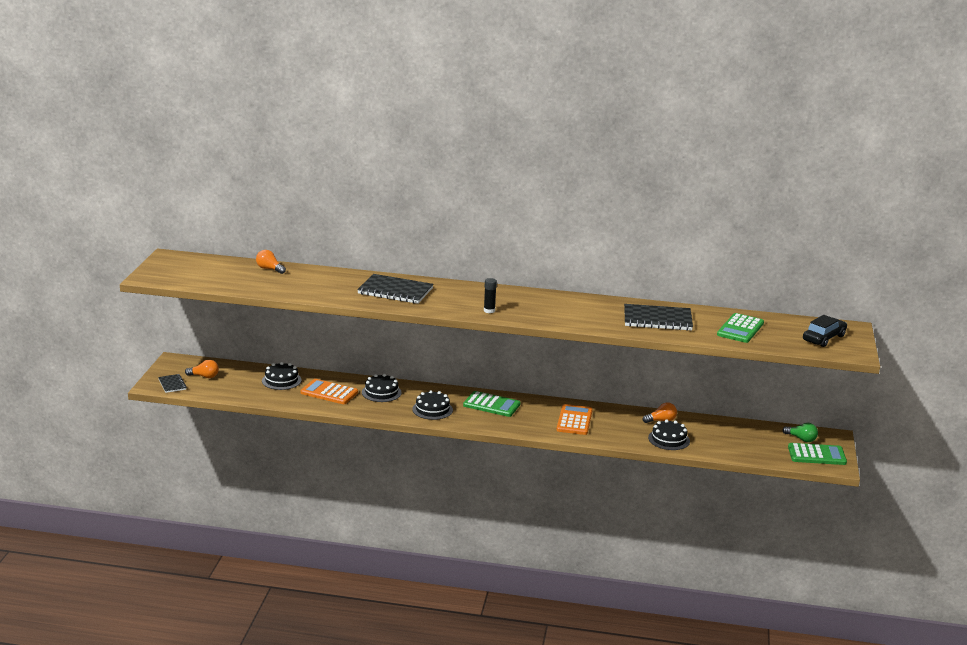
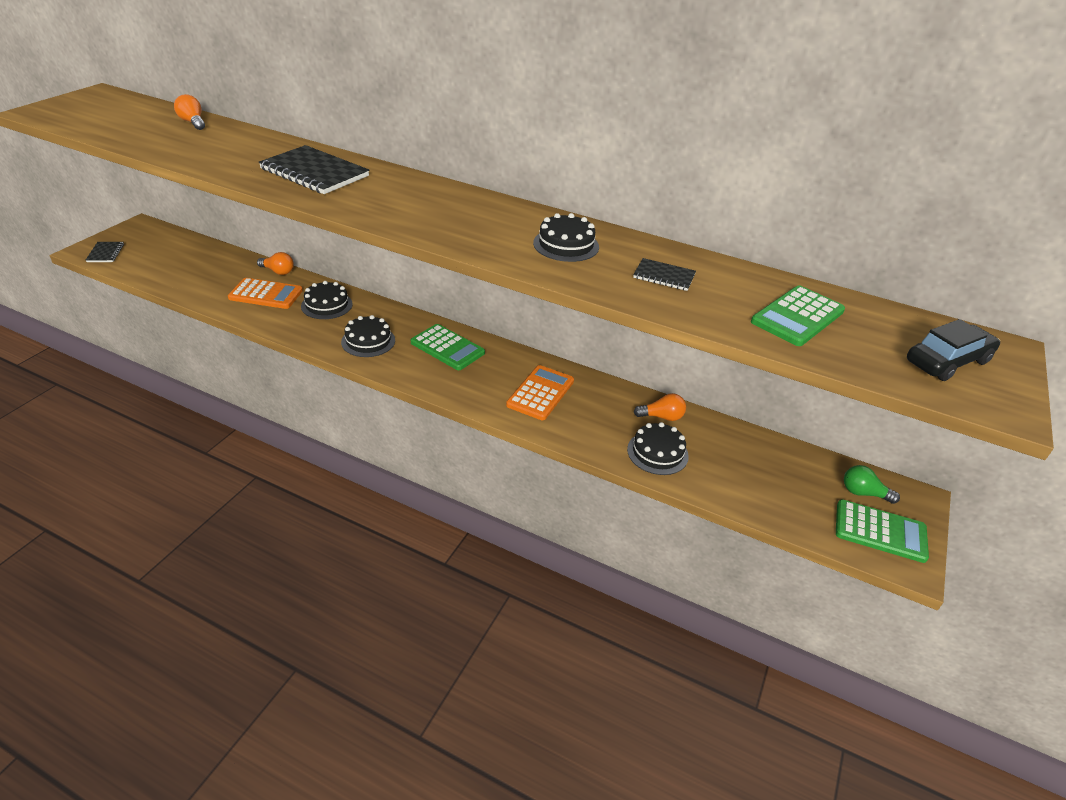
camera: 15 degrees right, 15 degrees up
orange light bulb [185,360,219,378] -> orange light bulb moved to [257,252,294,275]
black cake [262,362,302,390] -> black cake moved to [533,213,599,262]
orange calculator [300,379,358,404] -> orange calculator turned 150 degrees clockwise [228,278,303,309]
black glue stick [484,278,497,313] -> none
black notebook [624,304,693,331] -> black notebook [633,258,696,291], size x0.51
green light bulb [783,423,818,442] -> green light bulb turned 150 degrees clockwise [844,465,900,504]

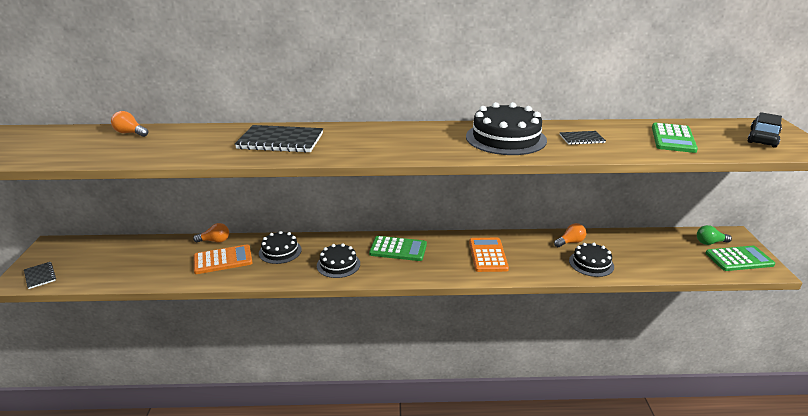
camera: 25 degrees left, 10 degrees down
black cake [533,213,599,262] -> black cake [466,102,547,155], size x1.68

